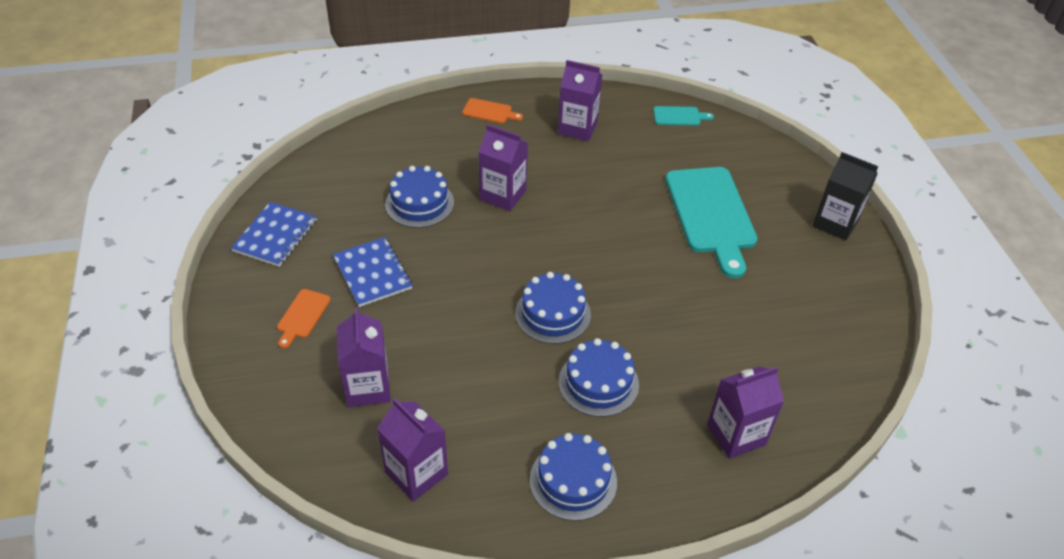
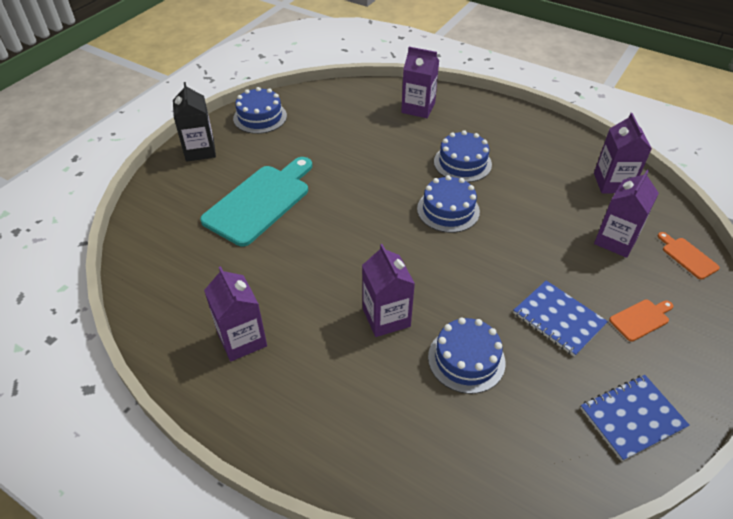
camera: 135 degrees left, 0 degrees up
blue notebook [333,237,413,307] -> blue notebook turned 60 degrees counterclockwise [513,280,608,357]
orange cutting board [462,98,523,123] -> orange cutting board moved to [658,232,720,280]
blue cake [530,433,617,521] -> blue cake moved to [233,87,287,134]
turquoise cutting board [653,106,714,126] -> none

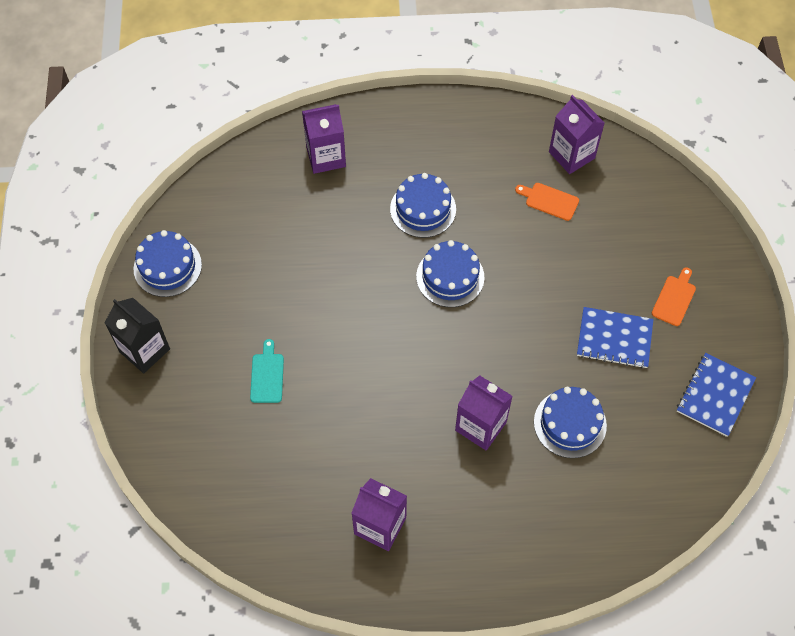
camera: 35 degrees left, 15 degrees up
turquoise cutting board [200,157,312,246] -> turquoise cutting board [250,339,284,403], size x0.44
purple carton [594,170,659,258] -> none
orange cutting board [658,232,720,280] -> orange cutting board moved to [515,183,579,221]

